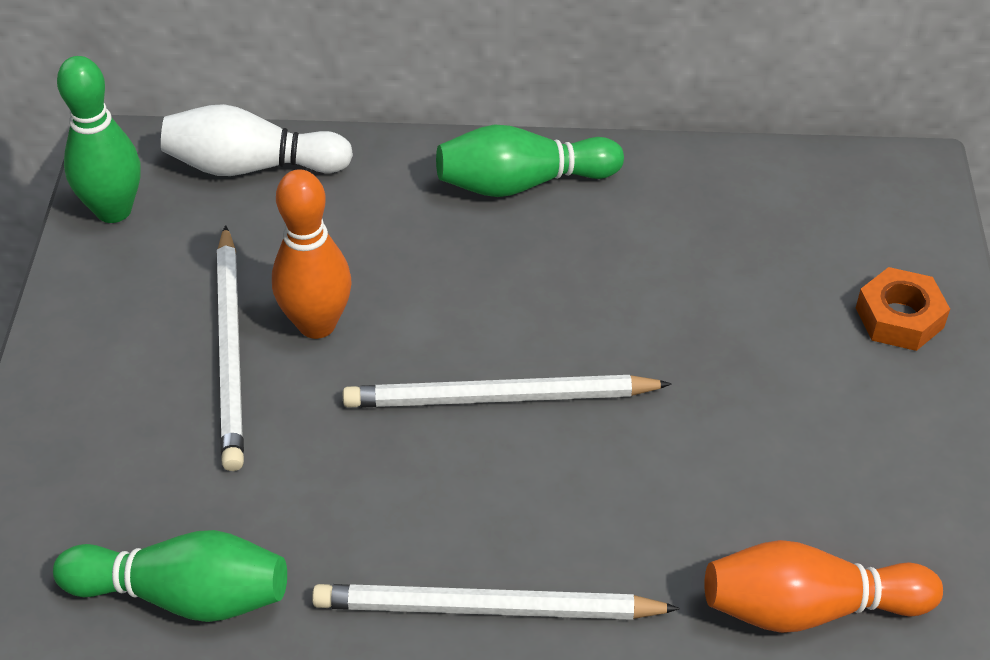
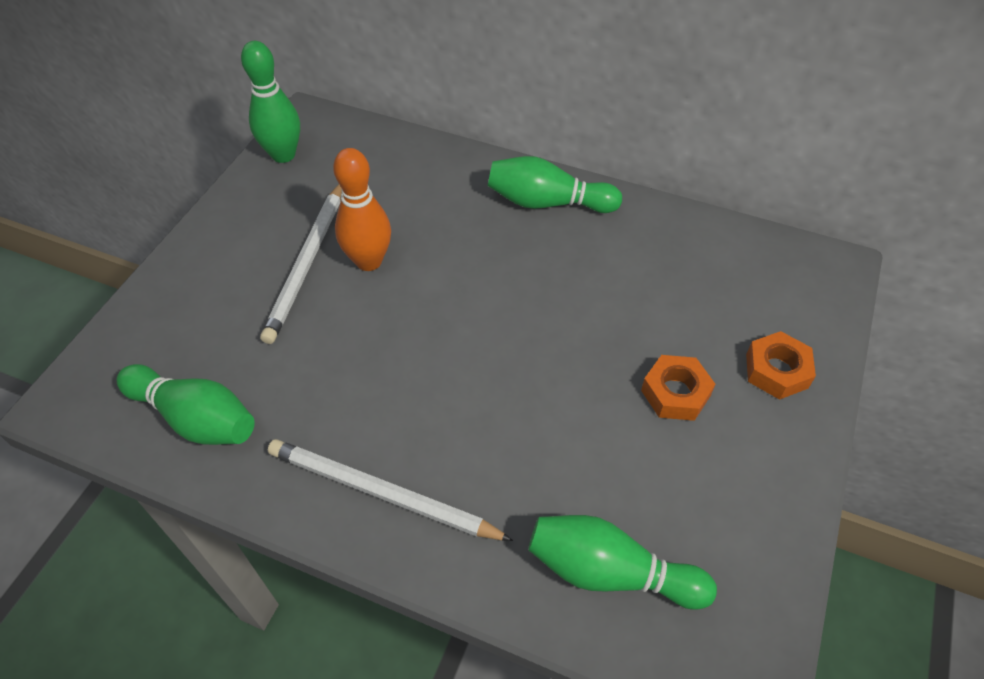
camera: 20 degrees right, 5 degrees up
white bowling pin [161,104,353,176] -> none
white pencil [343,375,672,408] -> none
orange bowling pin [704,540,943,633] -> green bowling pin [528,515,717,609]
none -> orange nut [641,355,716,421]

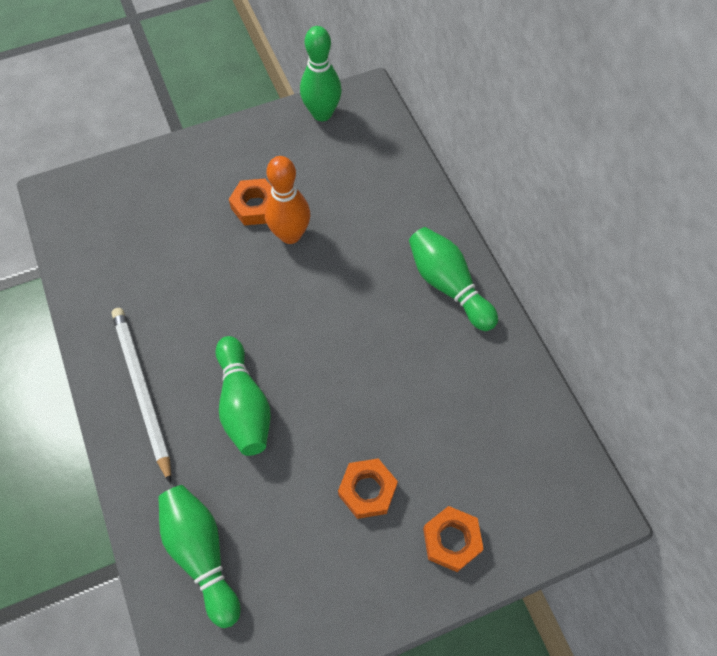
camera: 45 degrees right, 10 degrees up
green bowling pin [116,364,255,445] -> green bowling pin moved to [216,336,271,456]
white pencil [260,184,342,344] -> orange nut [229,179,272,225]

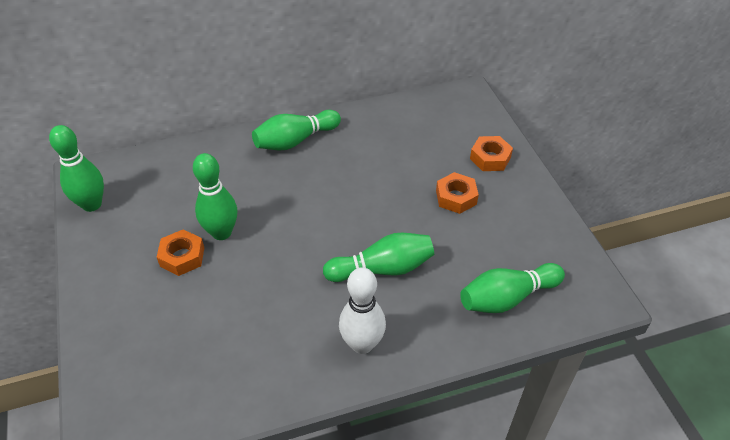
camera: 85 degrees left, 15 degrees down
white pencil [112,308,171,484] -> white bowling pin [339,267,386,354]
orange bowling pin [265,156,310,244] -> green bowling pin [193,153,237,240]

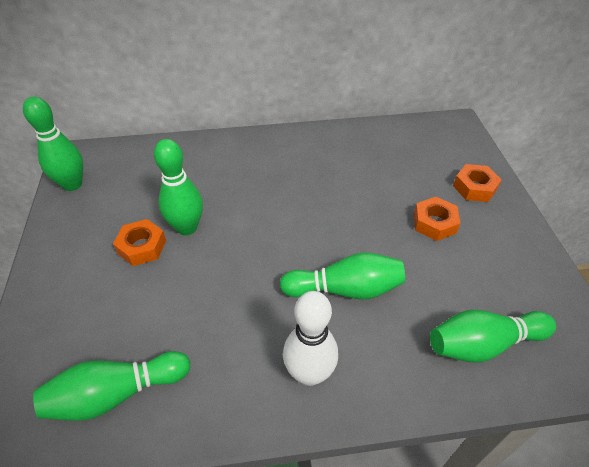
camera: 10 degrees right, 0 degrees up
green bowling pin [252,110,341,151] -> green bowling pin moved to [33,351,190,421]

